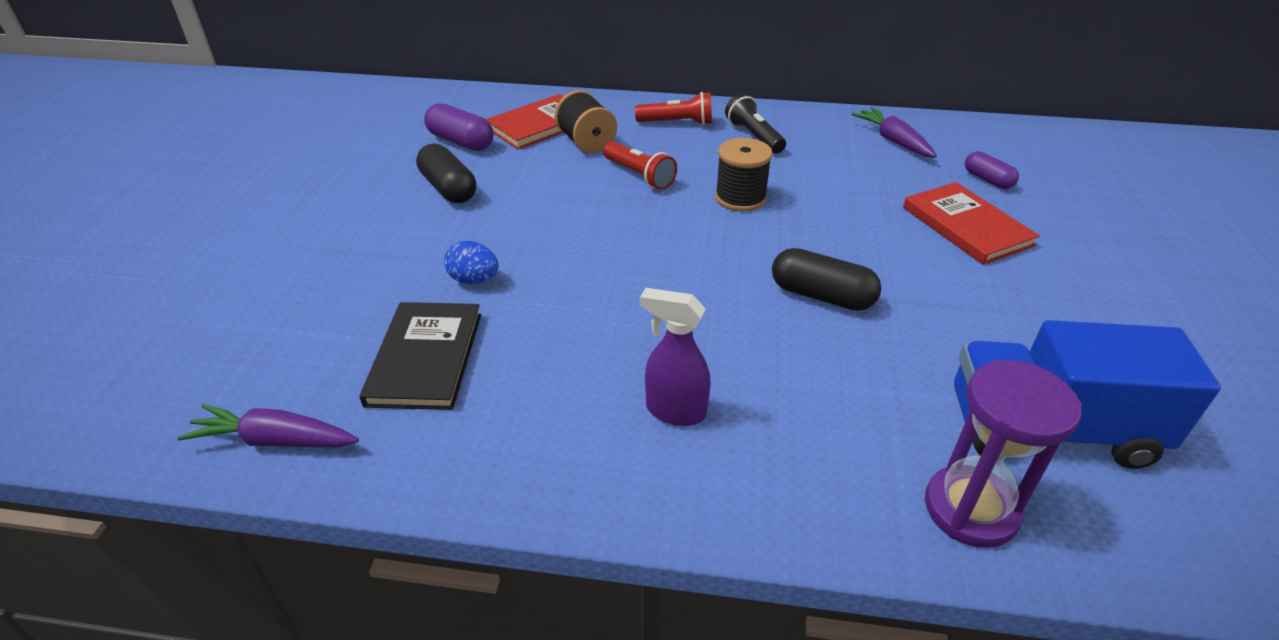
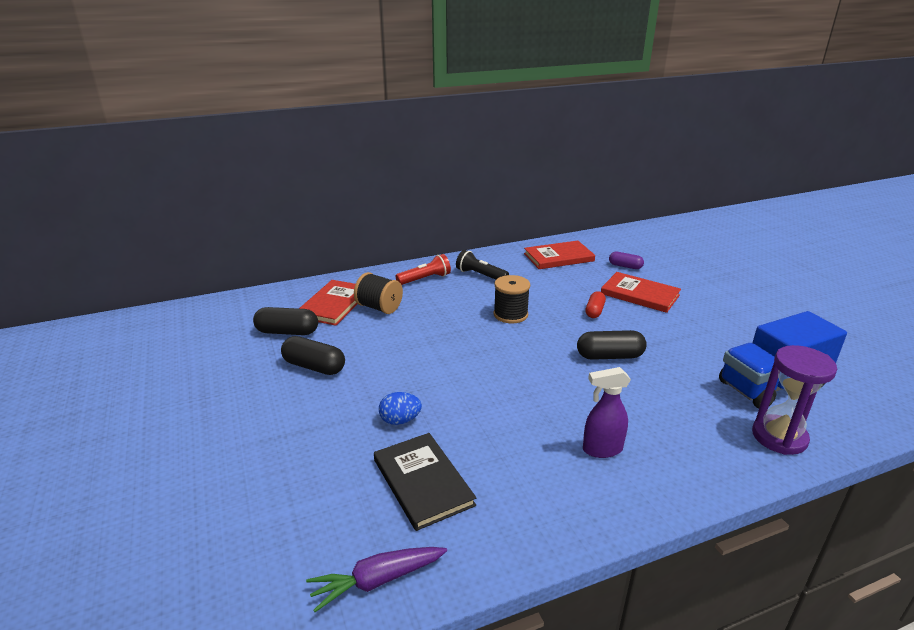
camera: 30 degrees left, 10 degrees down
purple capsule [424,103,493,151] -> black capsule [253,307,318,335]
red flashlight [603,141,677,190] -> none
purple carrot [851,107,937,158] -> red book [524,240,595,269]
none -> red capsule [585,291,606,318]

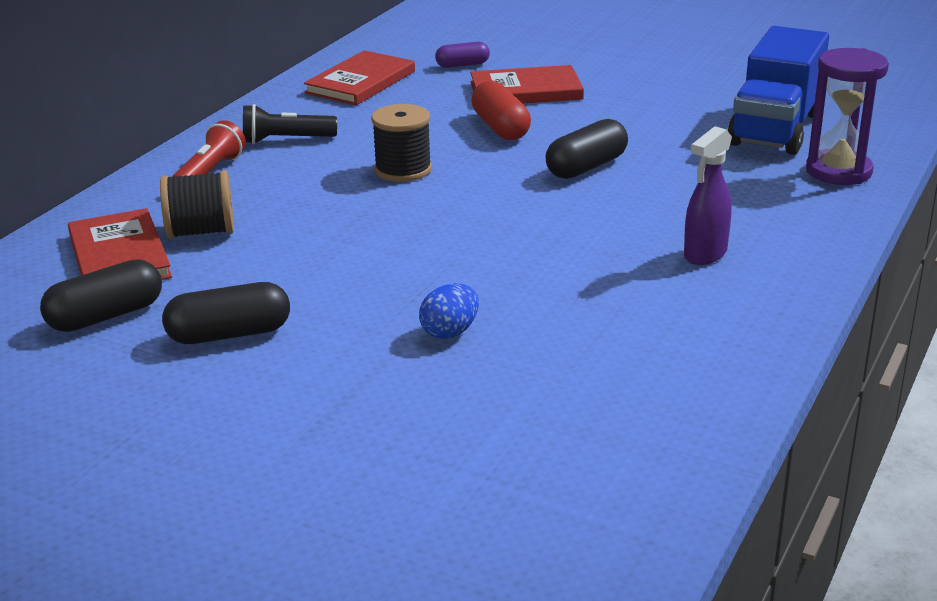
camera: 40 degrees left, 0 degrees up
purple carrot [306,547,447,612] -> none
black book [374,433,476,531] -> none
red capsule [585,291,606,318] -> red capsule [471,81,531,140], size x1.56

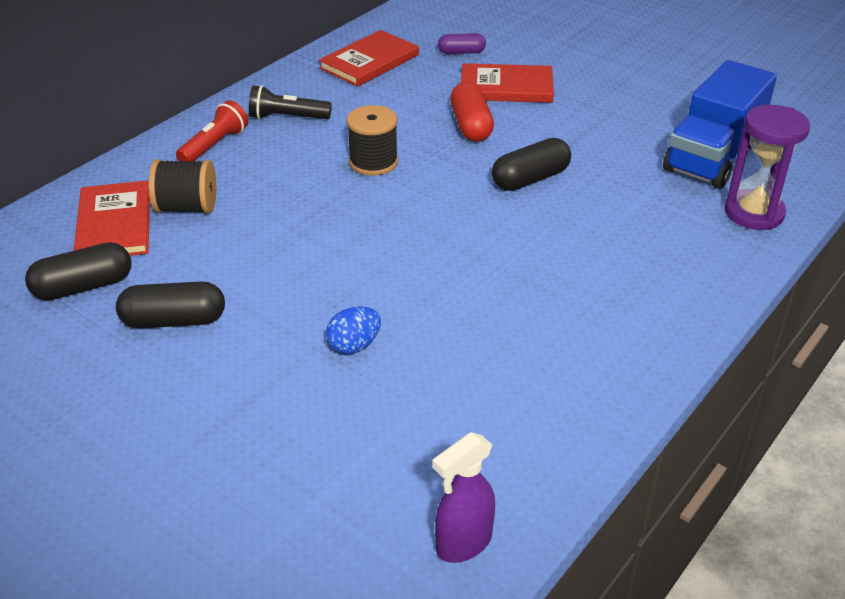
camera: 10 degrees right, 10 degrees up
purple spray bottle [684,126,732,265] -> purple spray bottle moved to [433,432,495,563]

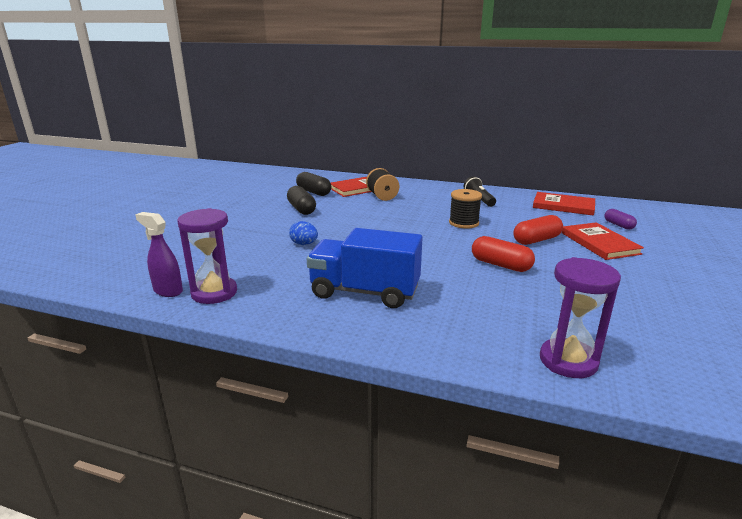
camera: 70 degrees right, 15 degrees down
red flashlight [176,100,248,162] -> none
black capsule [492,138,571,191] -> red capsule [472,236,535,272]
blue truck [663,60,777,189] -> blue truck moved to [307,228,423,308]
none -> purple hourglass [177,208,237,304]

